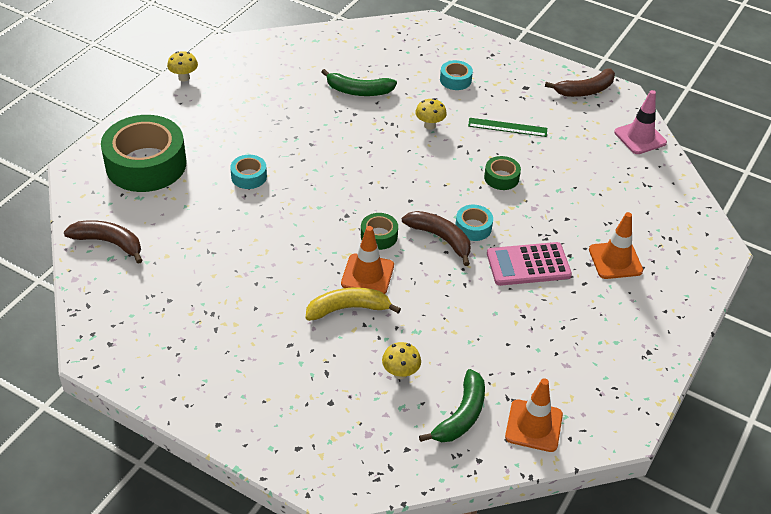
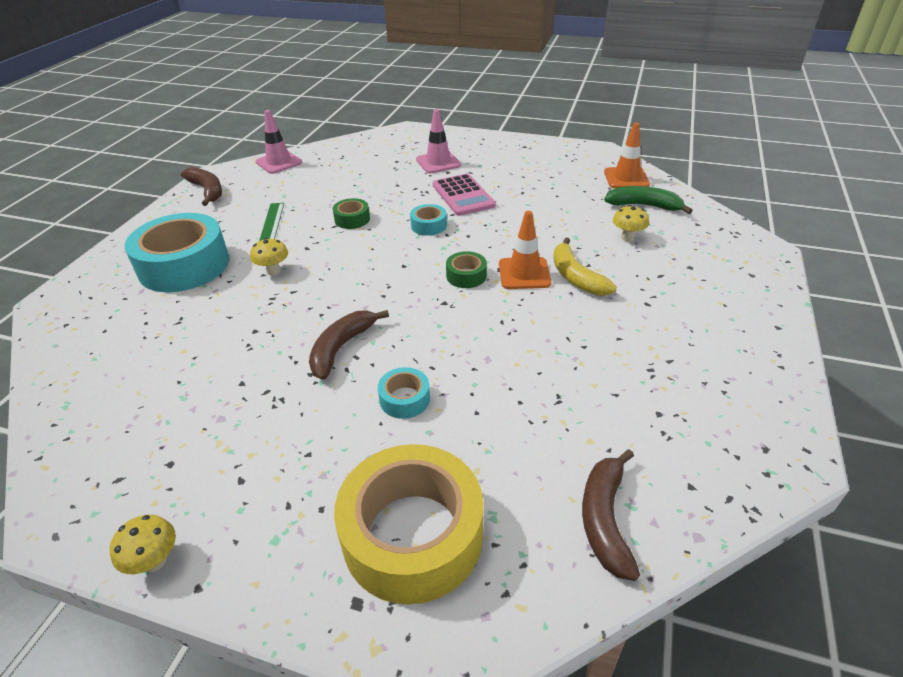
camera: 100 degrees left, 5 degrees down
green tape [101,115,187,192] -> yellow tape [334,444,483,604]
green banana [321,69,397,96] -> none
brown banana [402,211,471,266] -> brown banana moved to [309,310,389,380]
turquoise tape [440,60,473,90] -> turquoise tape [124,213,229,292], size x2.26
orange traffic cone [589,212,643,279] -> pink traffic cone [416,109,461,173]

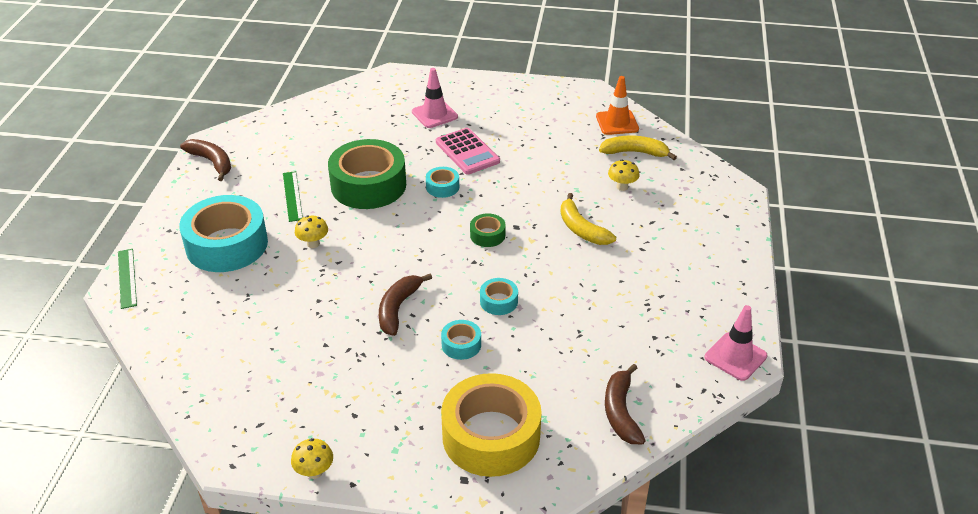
camera: 10 degrees left, 0 degrees up
pink traffic cone [256,110,302,174] -> pink traffic cone moved to [704,305,767,381]
green tape [333,198,370,229] -> green tape [328,139,406,209], size x2.26
orange traffic cone [499,211,551,289] -> none
green banana [604,186,693,214] -> yellow banana [599,136,677,160]
none -> green ruler [118,249,137,309]
none -> turquoise tape [480,278,518,315]

